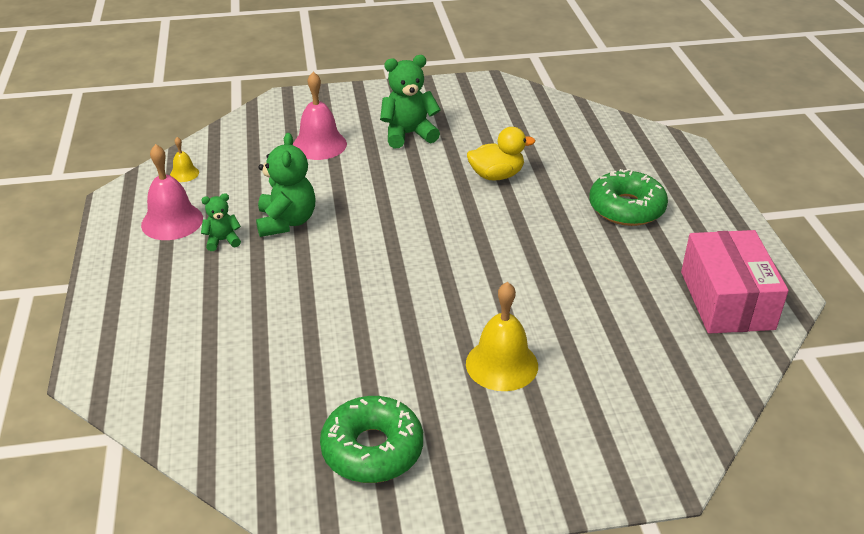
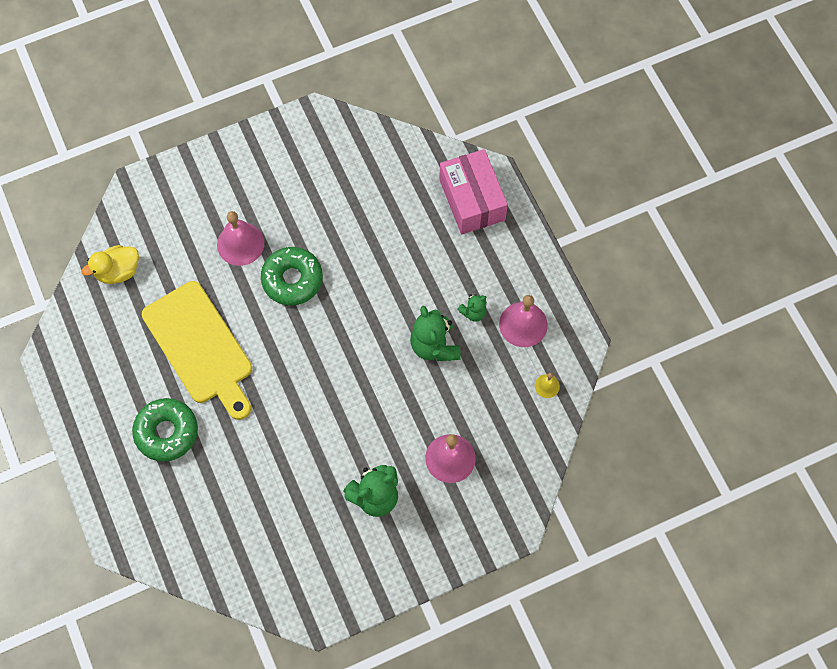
camera: 165 degrees right, 30 degrees up
green donut [320,396,423,483] -> green donut moved to [261,247,323,306]
yellow bell [466,282,538,391] -> pink bell [217,211,264,266]
yellow duck [467,127,535,181] -> yellow duck moved to [81,245,139,284]
pink box [681,230,789,334] -> pink box moved to [439,149,508,234]
none -> yellow cutting board [142,281,252,420]

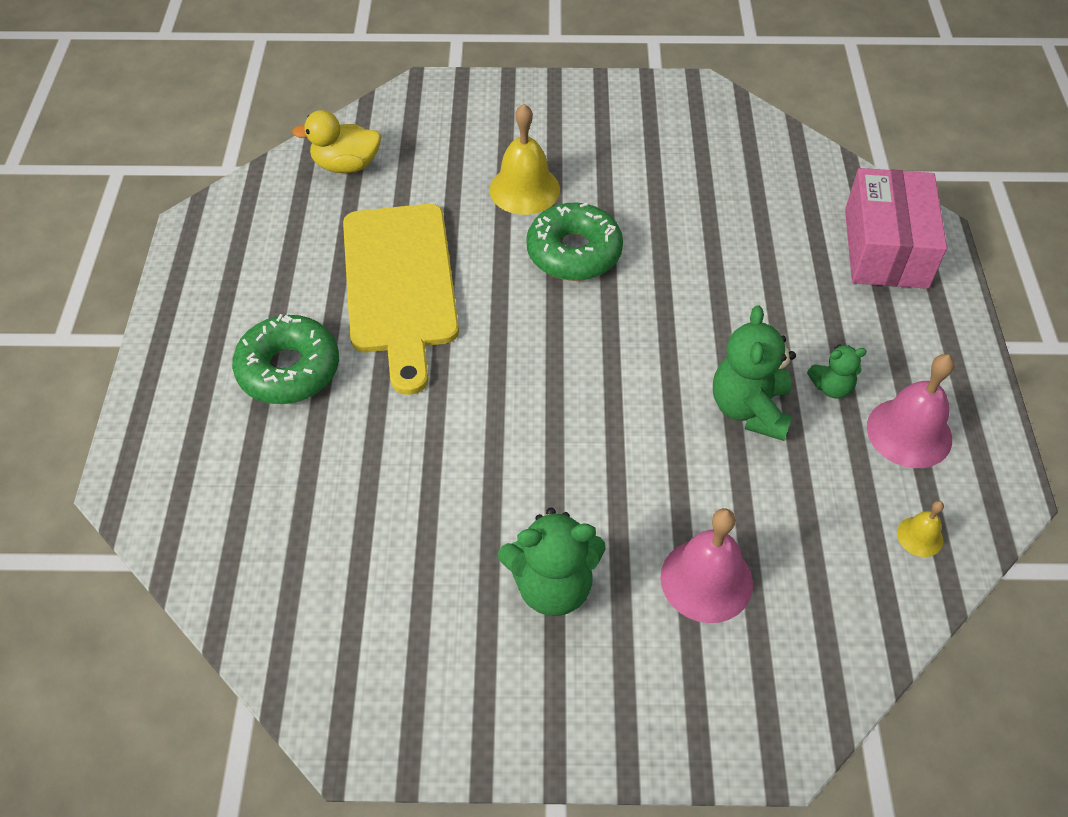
camera: 25 degrees right, 15 degrees down
pink bell [217,211,264,266] -> yellow bell [489,104,560,215]

